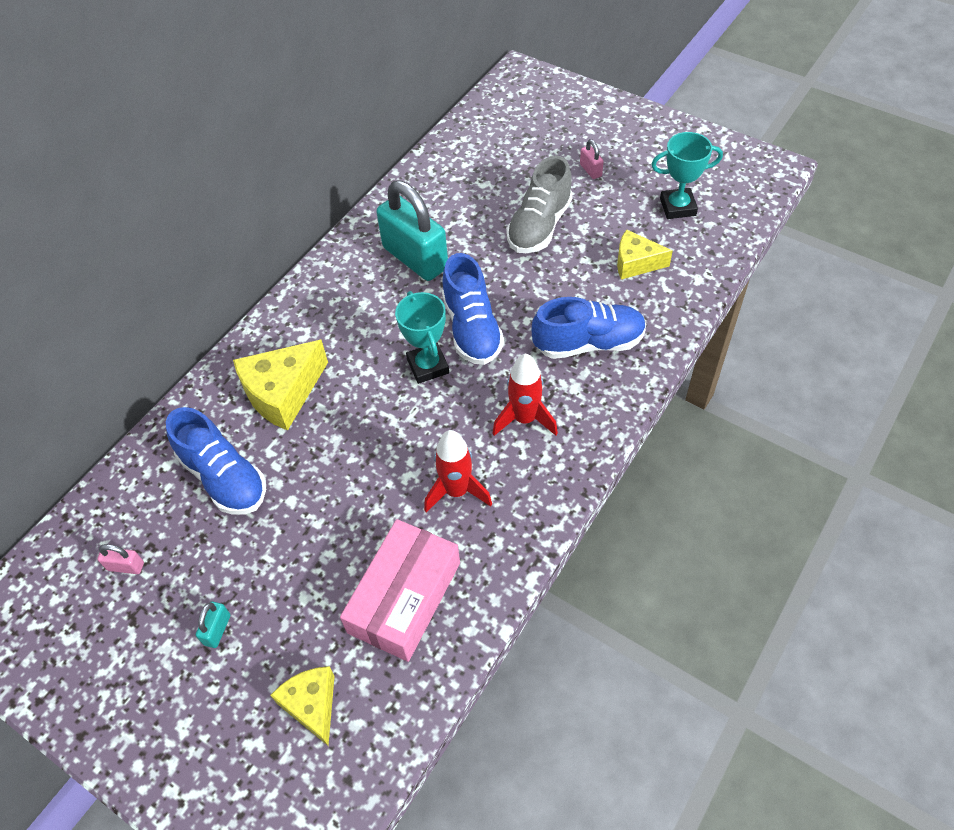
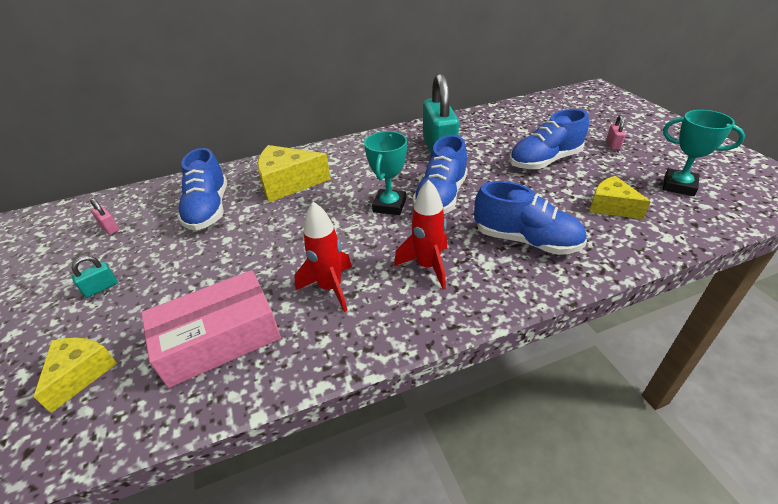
camera: 35 degrees right, 15 degrees down
grey shoe [506,156,573,253] -> blue shoe [510,109,589,170]

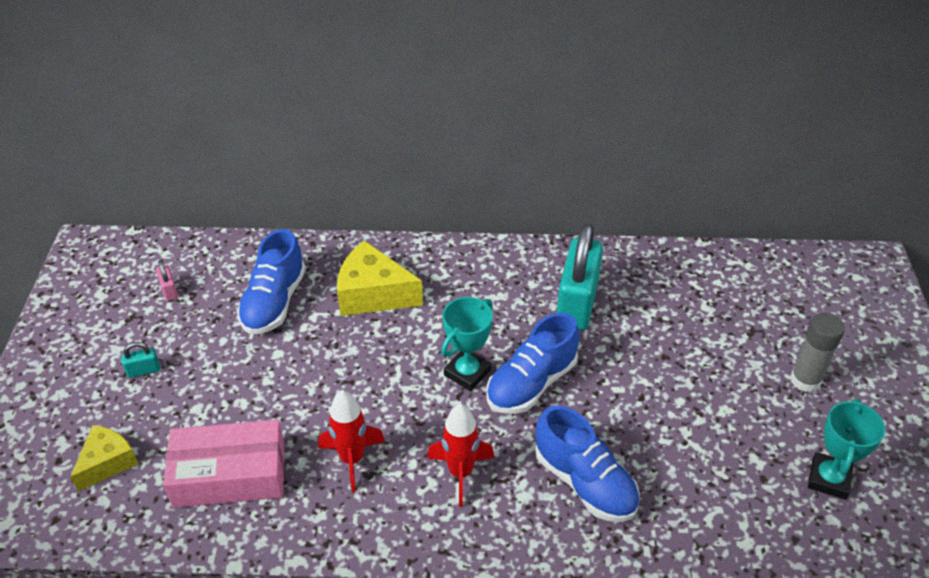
camera: 20 degrees right, 5 degrees up
blue shoe [510,109,589,170] -> none
yellow cheese [590,176,651,219] -> none
pink padlock [607,115,625,150] -> grey glue stick [790,313,845,392]
turquoise trophy [663,110,745,196] -> turquoise trophy turned 60 degrees clockwise [808,399,885,500]

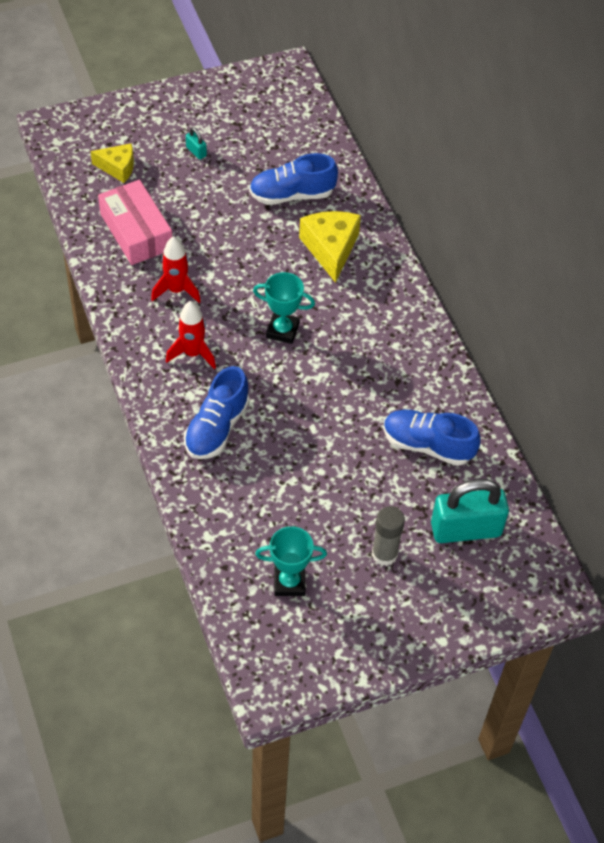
camera: 65 degrees right, 10 degrees up
pink padlock [156,260,178,301] -> none
blue shoe [486,313,580,414] -> blue shoe moved to [384,410,481,466]
turquoise padlock [557,223,603,331] -> turquoise padlock moved to [431,479,509,543]

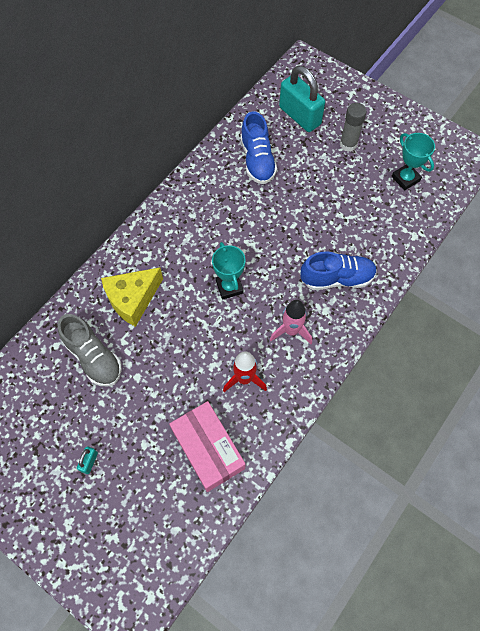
camera: 120 degrees left, 10 degrees up
yellow cheese [90,143,134,183] -> none
pink box [98,180,172,265] -> pink box turned 60 degrees counterclockwise [169,401,245,492]
red rocket [166,301,216,369] -> pink rocket [270,300,312,344]
blue shoe [249,153,338,205] -> grey shoe [58,314,122,386]

